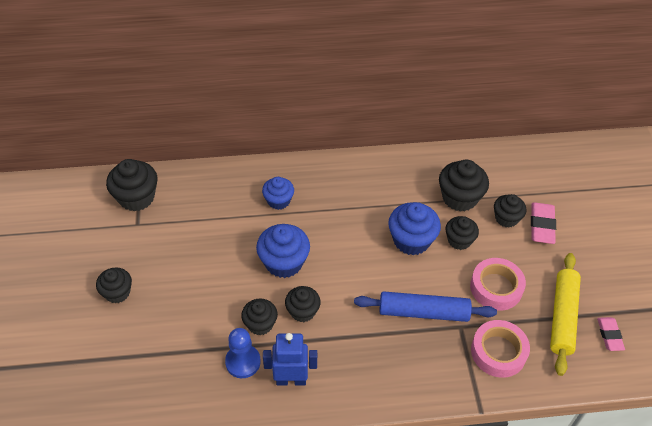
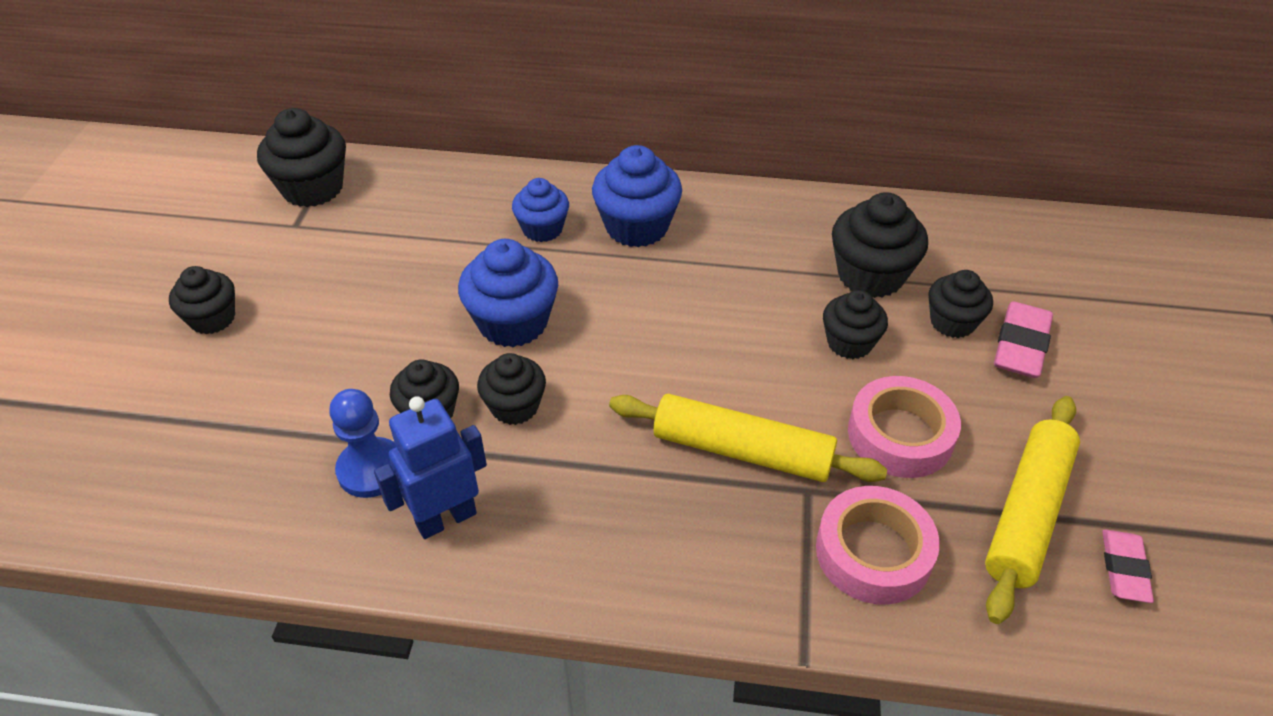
camera: 15 degrees right, 5 degrees down
blue robot [263,333,317,386] -> blue robot turned 45 degrees counterclockwise [374,396,487,539]
blue rolling pin [354,291,497,322] -> yellow rolling pin [609,394,887,482]
blue cupcake [388,202,441,255] -> blue cupcake moved to [592,145,682,247]

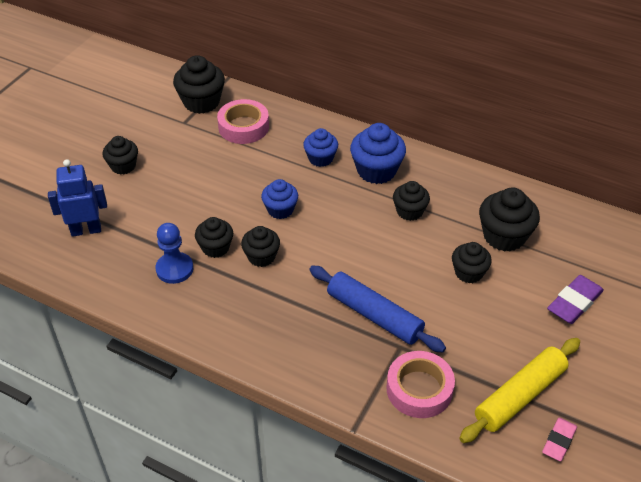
camera: 20 degrees right, 0 degrees up
blue robot [374,396,487,539] -> blue robot moved to [48,159,107,237]
blue cupcake [458,239,558,347] -> blue cupcake [261,179,298,219], size x0.64
yellow rolling pin [609,394,887,482] -> blue rolling pin [309,266,446,353]
pink tape [848,376,961,478] -> pink tape moved to [217,99,269,144]
black cupcake [928,270,993,338] -> black cupcake moved to [393,181,430,221]
pink eraser [994,301,1053,378] -> purple eraser [547,275,604,324]

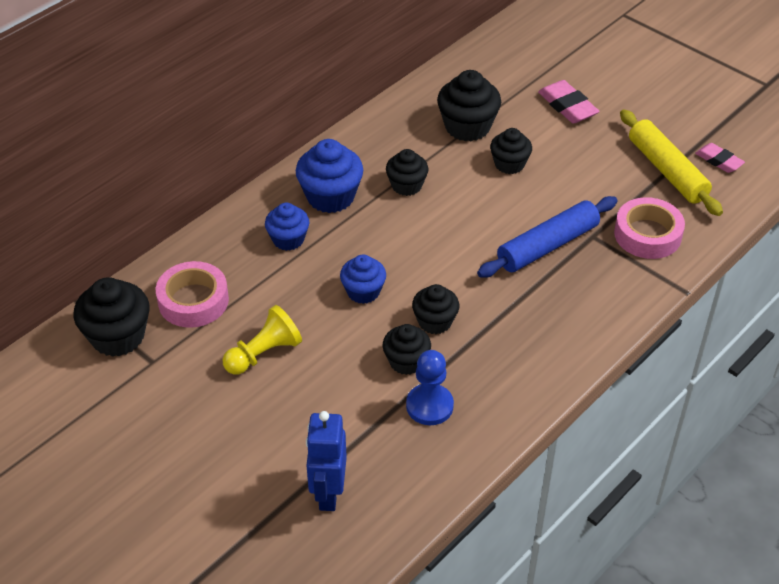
camera: 75 degrees left, 0 degrees up
black cupcake [103,136,138,175] -> none
purple eraser [547,275,604,324] -> pink eraser [538,80,599,124]
none -> yellow pawn [223,305,302,375]

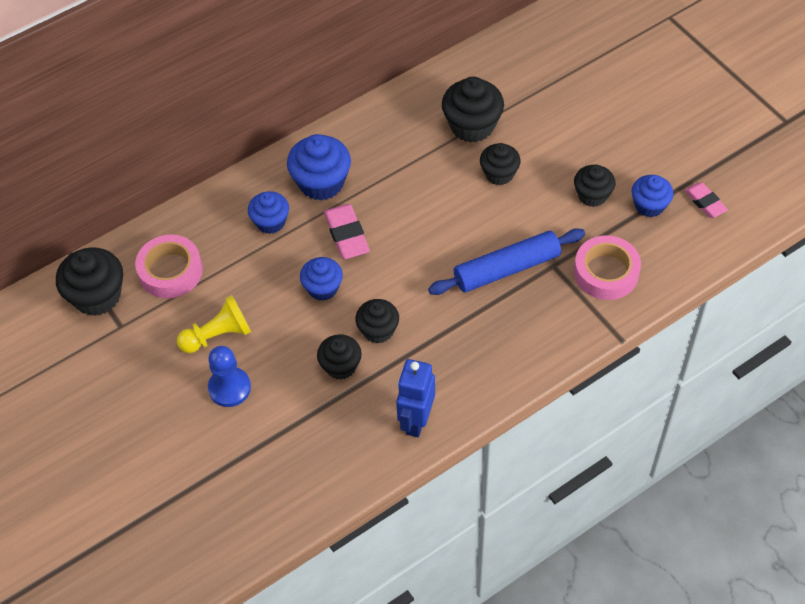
camera: 15 degrees right, 10 degrees up
blue robot [306,411,347,511] -> blue robot moved to [396,359,435,437]
black cupcake [386,149,429,196] -> black cupcake moved to [574,165,615,207]
blue pawn [406,350,454,425] -> blue pawn moved to [208,346,251,407]
pink eraser [538,80,599,124] -> pink eraser moved to [324,204,370,259]
yellow rolling pin [620,110,723,216] -> blue cupcake [631,175,673,217]

